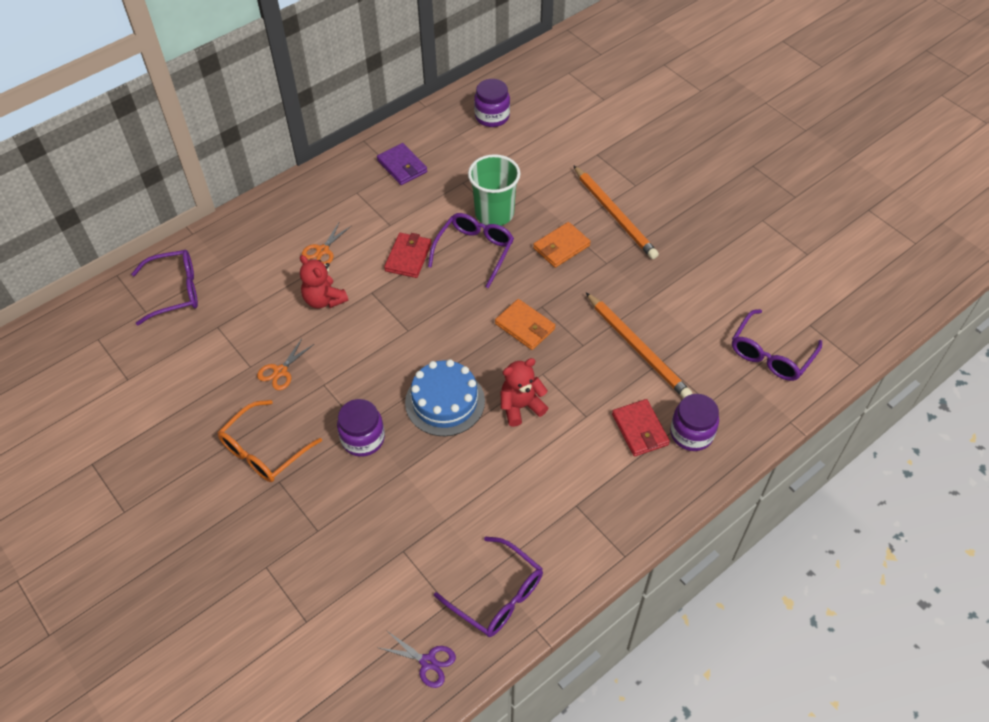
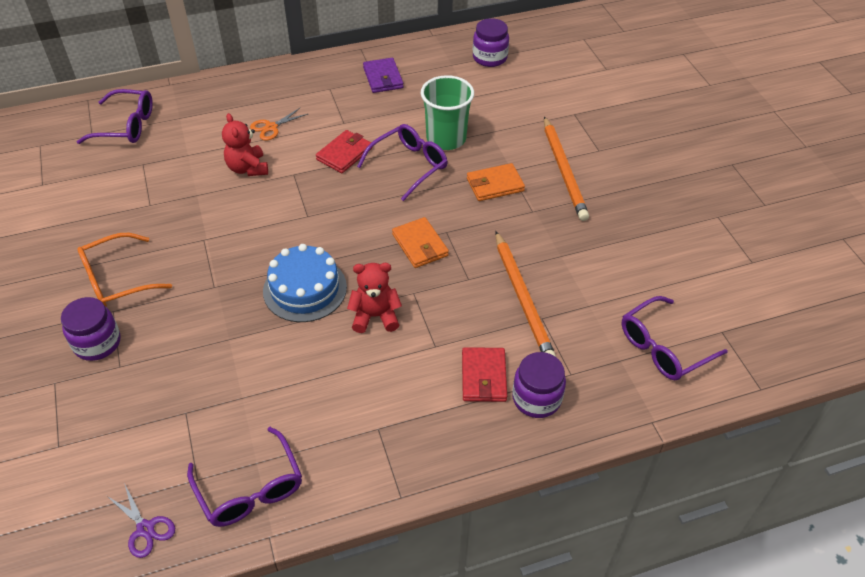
camera: 20 degrees right, 5 degrees down
orange scissors [257,337,314,390] -> none
purple jar [337,399,385,457] -> purple jar moved to [61,297,121,361]

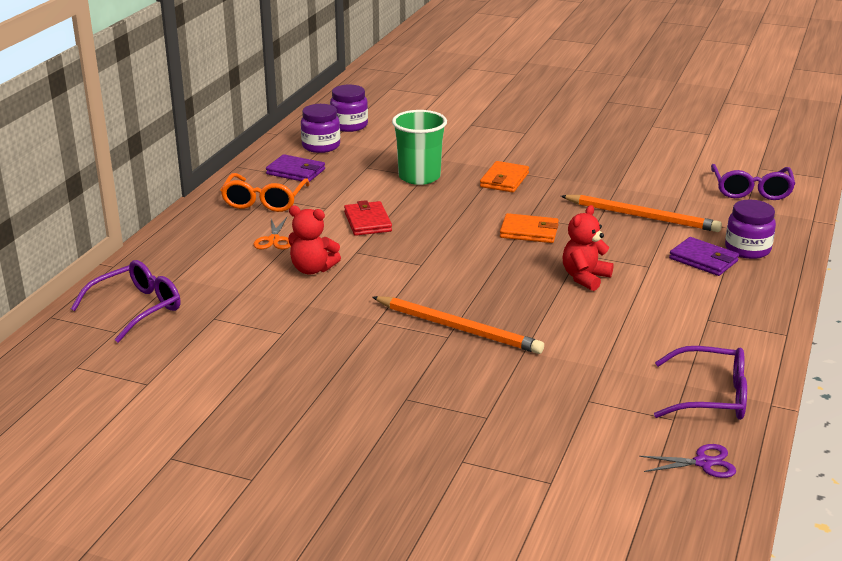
camera: 50 degrees left, 20 degrees down
purple jar [61,297,121,361] -> purple jar moved to [301,104,340,153]
orange glasses [77,233,172,307] -> orange glasses moved to [221,173,310,212]
blue cake [263,244,347,322] -> none
purple glasses [357,124,448,201] -> none
red wallet [462,347,507,402] -> purple wallet [669,237,739,276]
orange pencil [544,116,589,221] -> orange pencil moved to [372,296,544,354]

